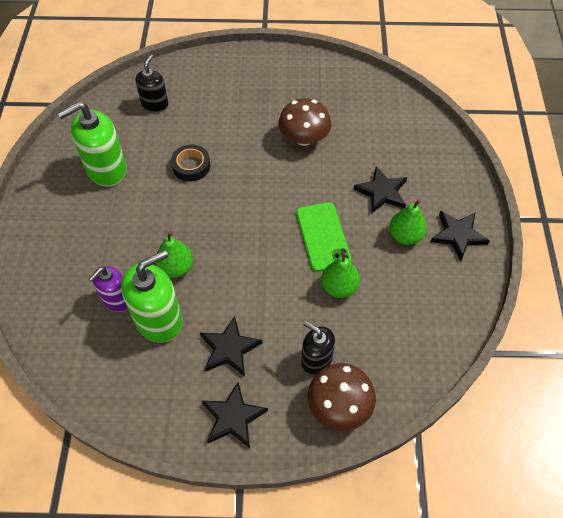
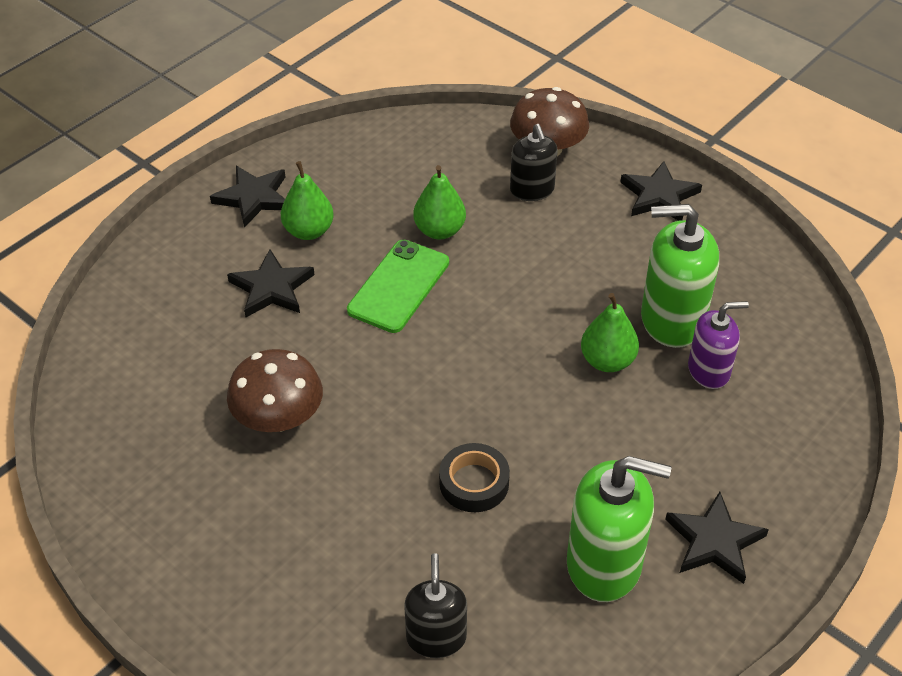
camera: 140 degrees left, 10 degrees down
black soap dispenser [135,55,168,112] -> black soap dispenser turned 120 degrees clockwise [404,553,467,658]
black star [200,316,262,376] -> black star moved to [665,492,769,584]

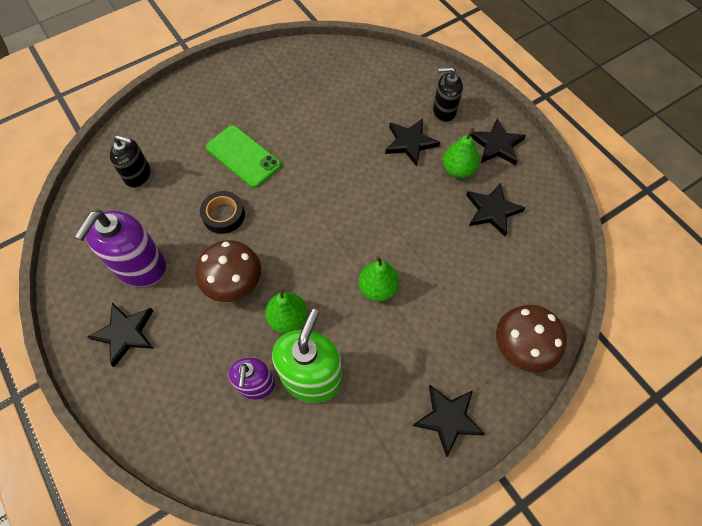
camera: 105 degrees right, 15 degrees up
brown mushroom [227,349,323,432] -> brown mushroom moved to [196,240,261,302]
green phone [347,240,449,333] -> green phone moved to [206,125,281,188]
green pear [413,165,466,239] -> green pear moved to [358,256,399,301]
black soap dispenser [510,124,558,201] -> black soap dispenser moved to [433,67,463,122]
green soap dispenser [567,456,671,602] -> purple soap dispenser [75,210,166,287]
none -> black star [466,183,526,236]

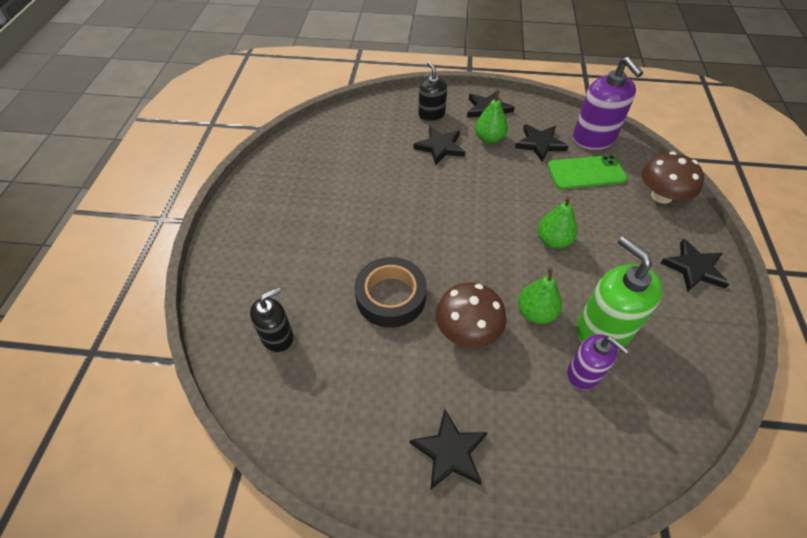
camera: 50 degrees left, 10 degrees down
purple soap dispenser [75,210,166,287] -> purple soap dispenser moved to [573,57,643,150]
black tape [200,191,245,234] -> black tape [354,257,427,328], size x1.51
green phone [206,125,281,188] -> green phone moved to [547,155,627,189]
black soap dispenser [433,67,463,122] -> black soap dispenser turned 120 degrees clockwise [418,62,447,122]

